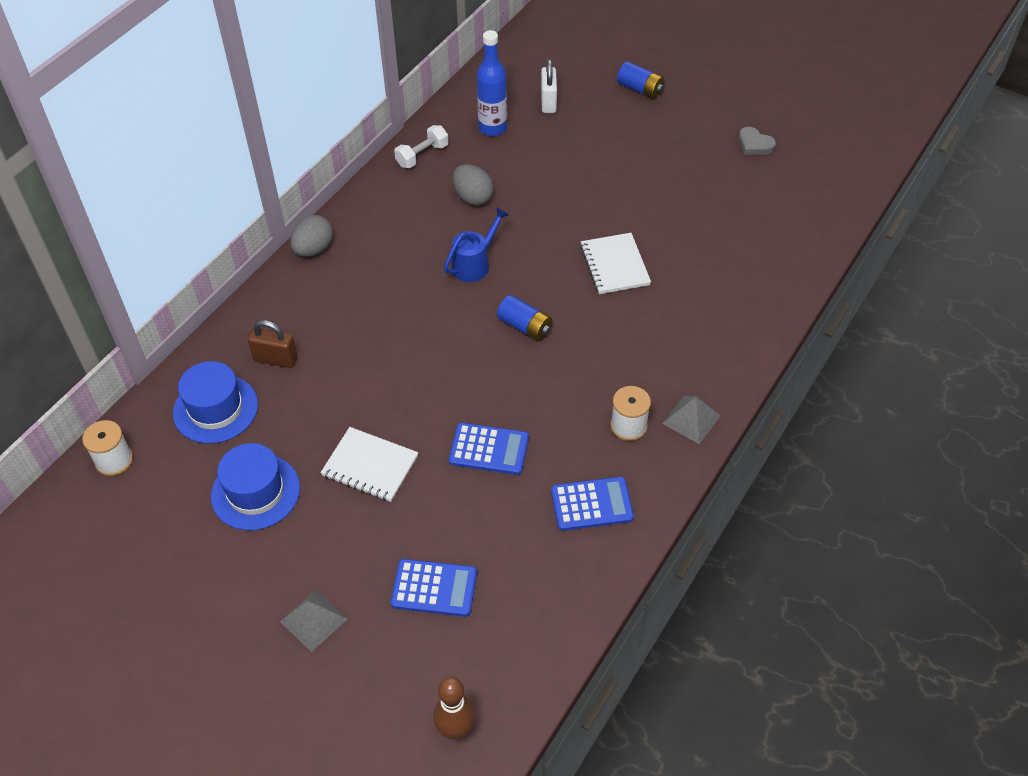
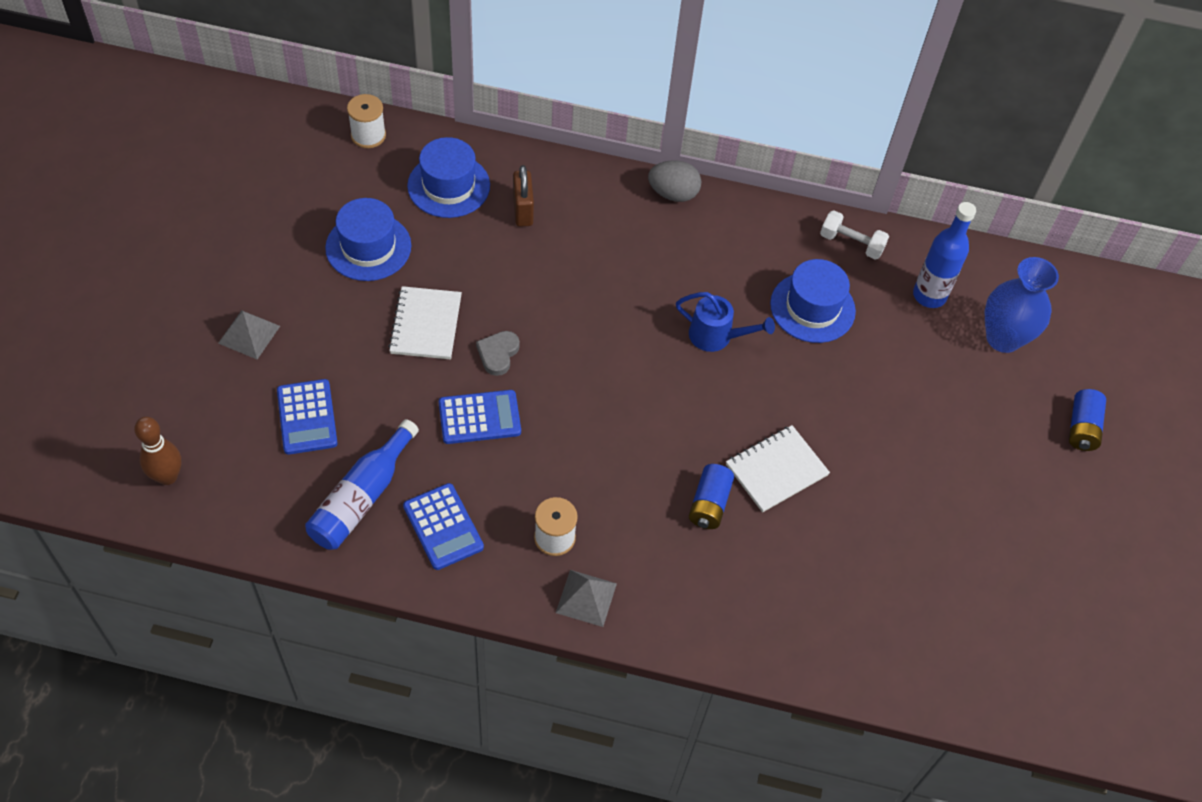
camera: 65 degrees right, 5 degrees up
blue calculator [449,423,529,475] -> blue calculator turned 90 degrees counterclockwise [439,390,521,444]
grey egg [452,164,494,206] -> blue hat [770,259,856,343]
blue battery [497,295,552,341] -> blue battery moved to [689,464,734,529]
white padlock [541,59,557,113] -> blue vase [985,257,1059,353]
grey heart [738,127,776,155] -> grey heart moved to [476,331,520,376]
none -> blue bottle [305,419,419,550]

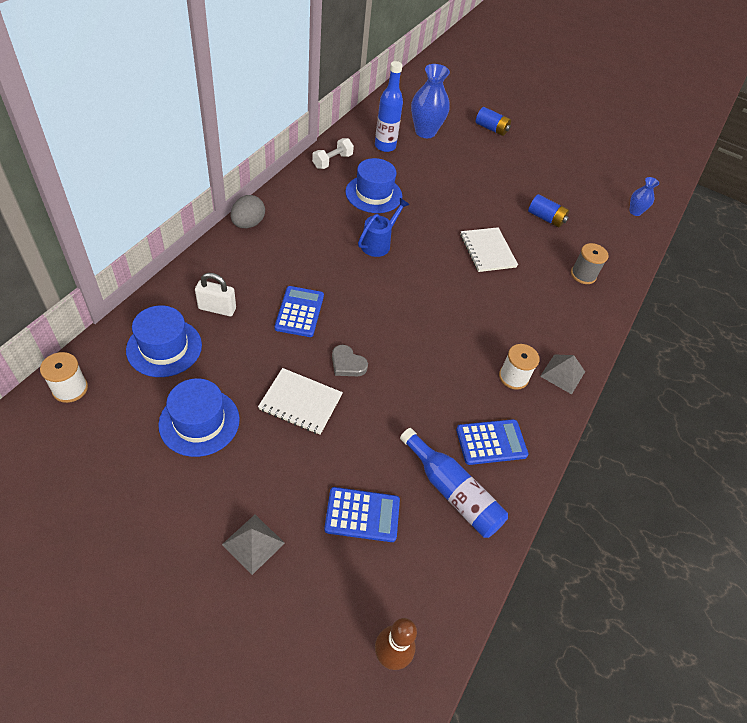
camera: 75 degrees left, 5 degrees down
blue calculator [439,390,521,444] -> blue calculator moved to [275,286,324,337]
brown padlock [513,165,534,227] -> white padlock [195,273,236,316]
blue battery [689,464,734,529] -> blue battery moved to [528,194,569,228]
none -> grey spool [571,243,609,284]
none -> blue vase [629,177,659,216]

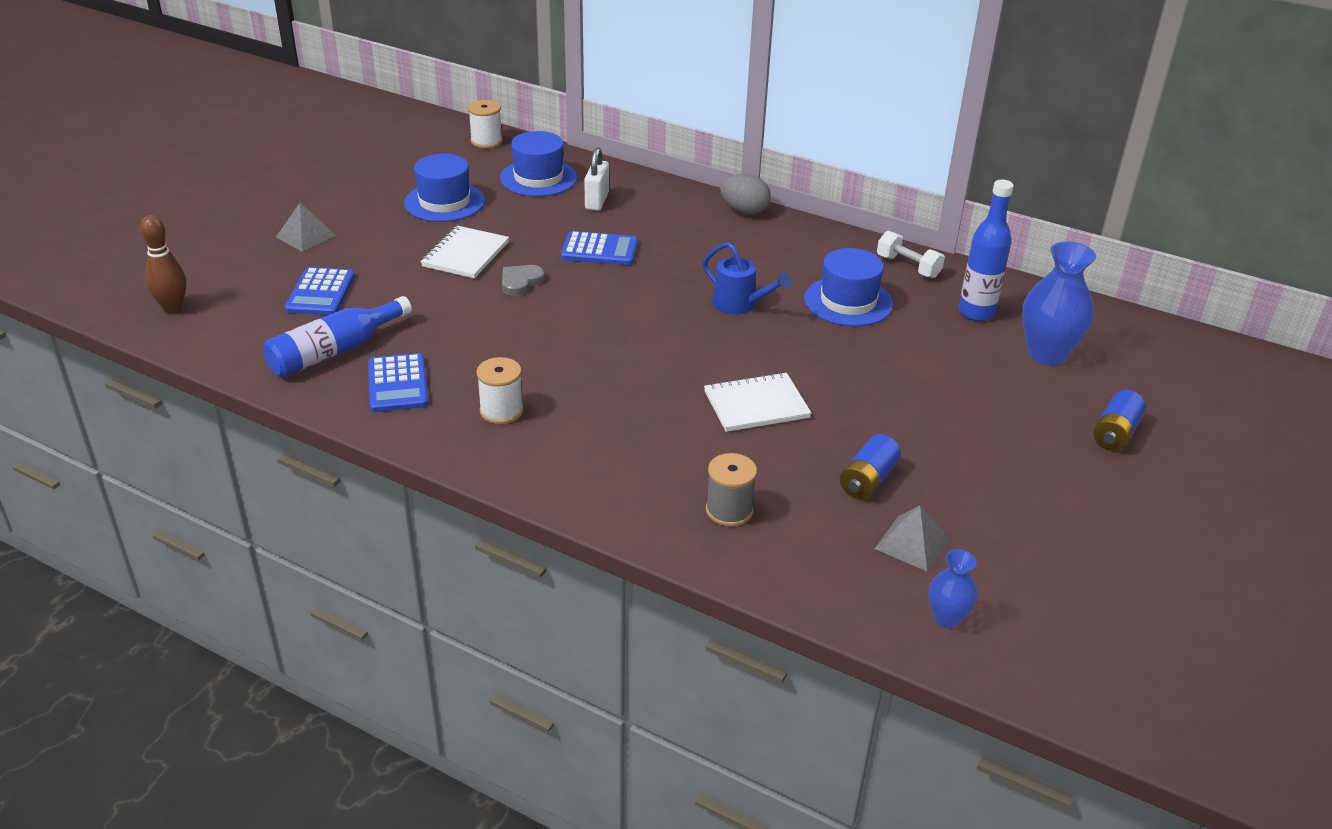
camera: 95 degrees right, 15 degrees down
grey pyramid [540,354,585,394] -> grey pyramid moved to [875,505,949,571]

